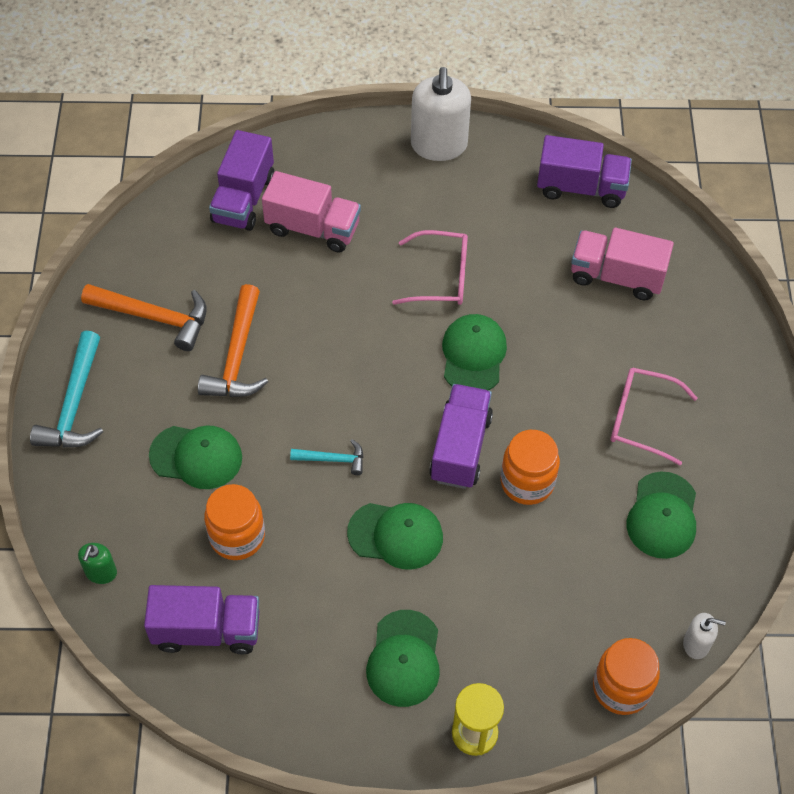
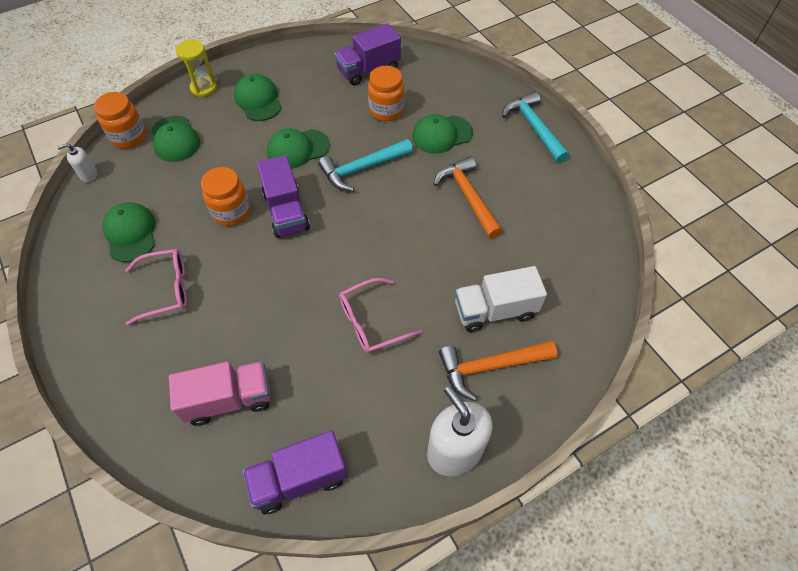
camera: 150 degrees right, 0 degrees up
green soap dispenser [78,543,117,584] -> none
orange hammer [81,284,207,351] -> orange hammer moved to [439,341,557,401]
purple truck [209,130,274,231] -> none
pink truck [262,171,361,252] -> white truck [455,266,547,332]
turquoise hammer [290,439,363,475] -> turquoise hammer [318,139,413,192], size x1.83
green cap [442,314,507,391] -> green cap moved to [151,116,200,162]

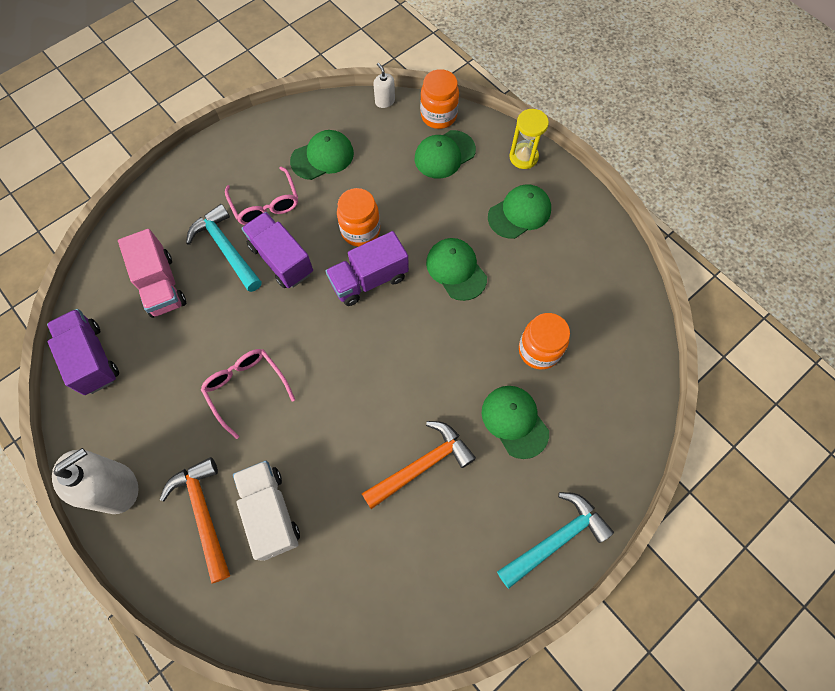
camera: 80 degrees right, 10 degrees up
turquoise hammer [318,139,413,192] -> turquoise hammer moved to [186,204,262,292]
purple truck [334,23,401,85] -> purple truck moved to [241,212,313,288]

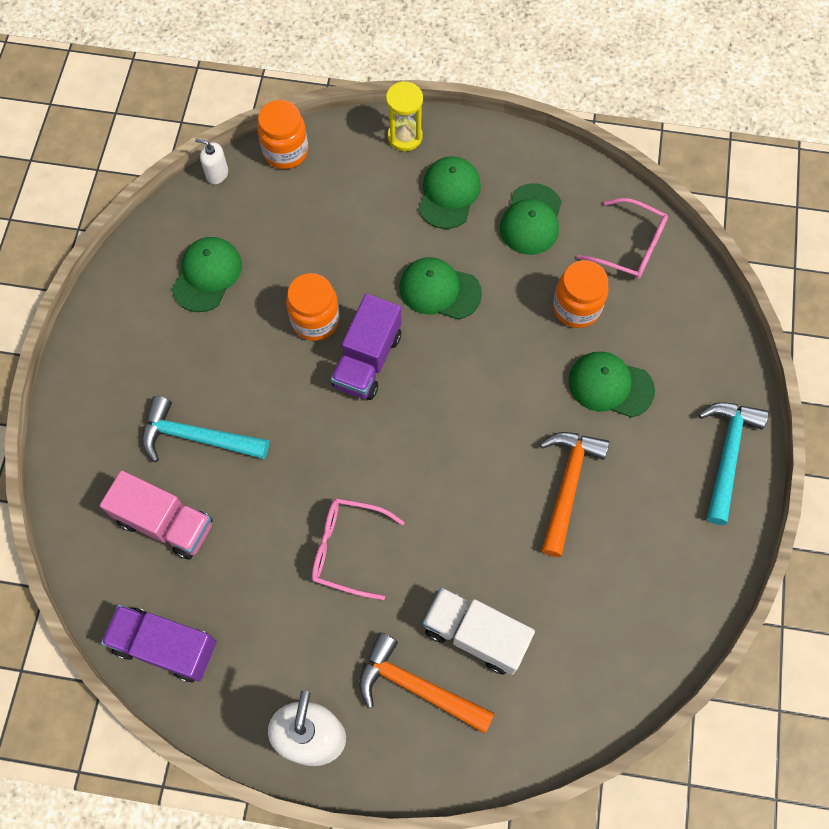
camera: 40 degrees left, 0 degrees up
pink glasses [225,167,298,225] -> pink glasses moved to [577,198,668,279]
purple truck [241,212,313,288] -> none
green cap [415,130,476,179] -> green cap moved to [500,183,562,255]

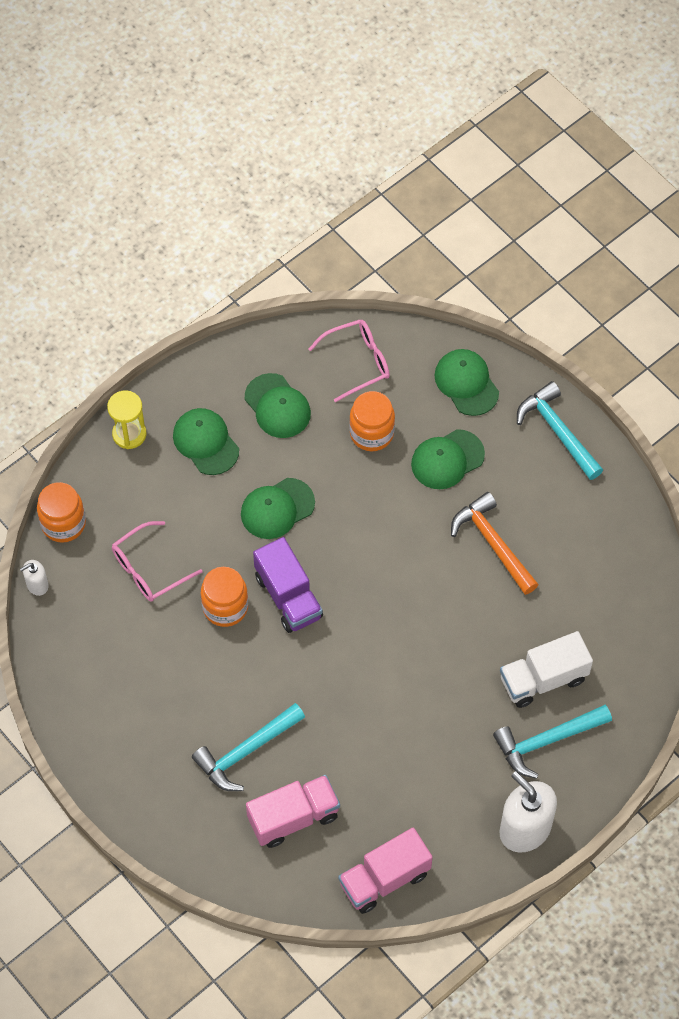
camera: 50 degrees left, 5 degrees down
purple truck [101,605,217,683] -> pink truck [338,828,433,914]
green cap [172,237,242,312] -> green cap moved to [434,349,499,416]
pink glasses [312,498,405,600] -> pink glasses moved to [112,521,203,602]
orange hammer [359,632,495,734] -> turquoise hammer [493,705,612,779]

